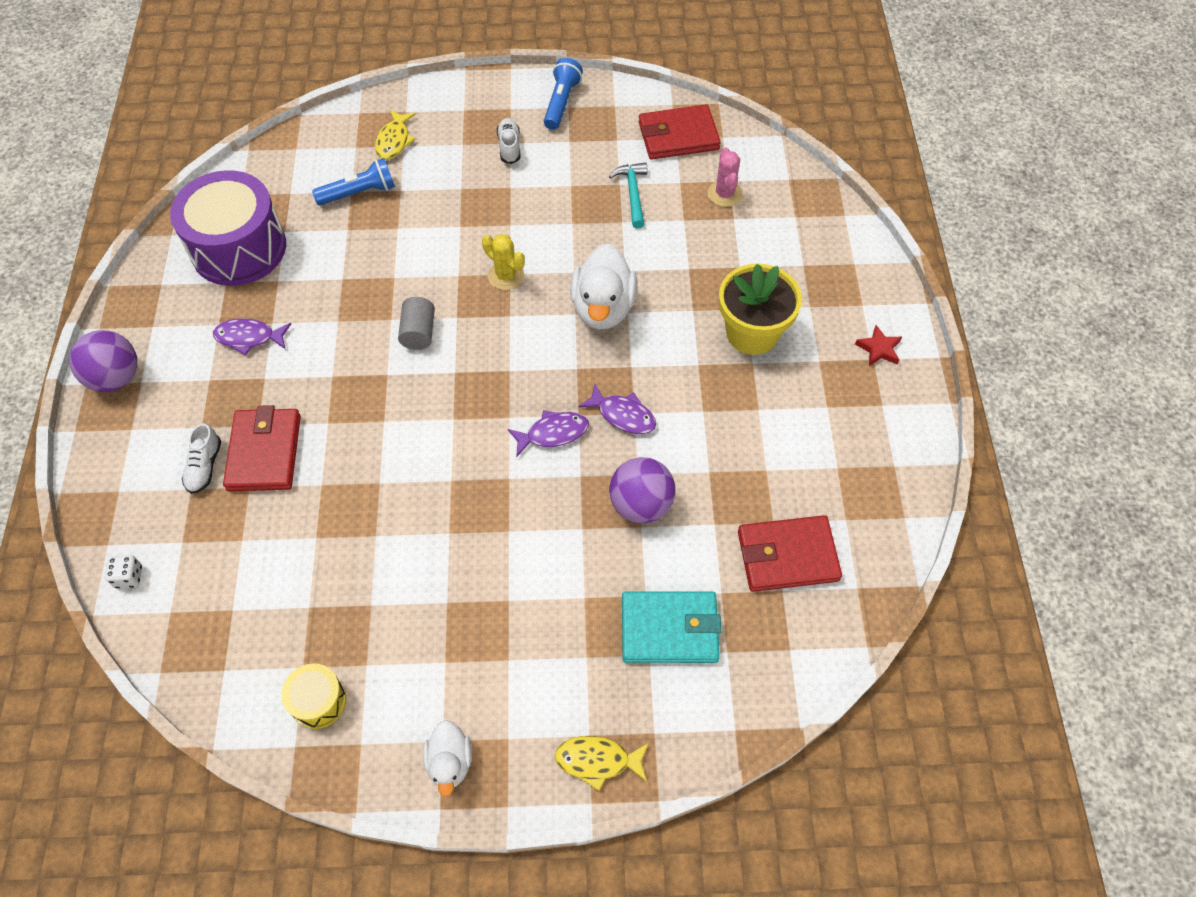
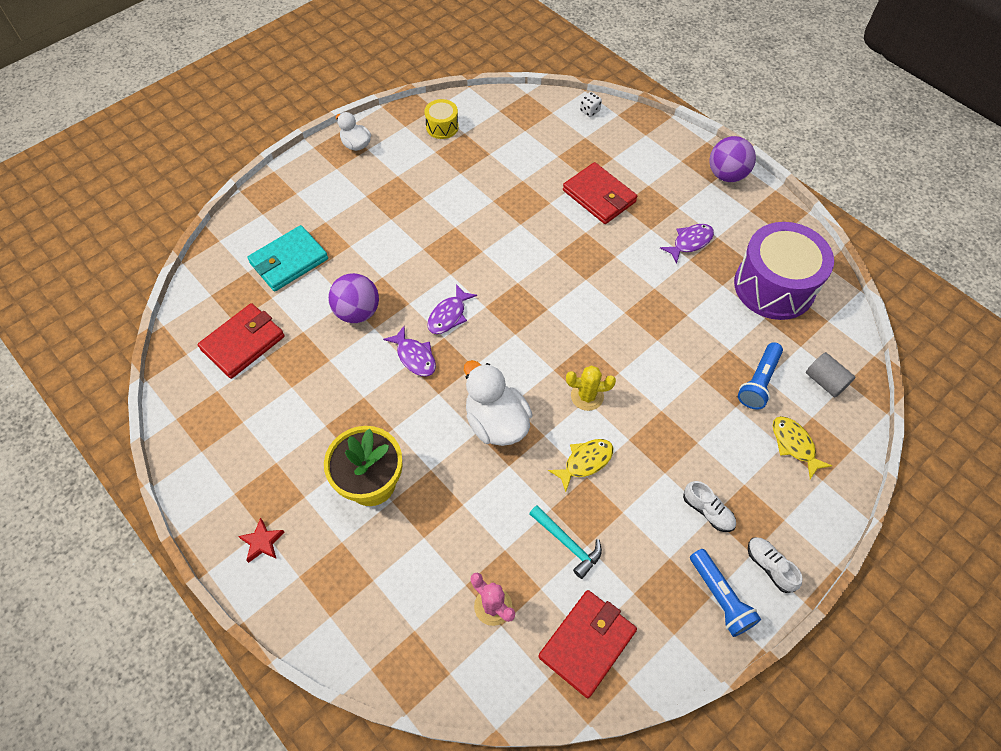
camera: 140 degrees right, 0 degrees up
white shoe [182,423,221,494] -> white shoe moved to [748,537,803,593]
grey cylinder [398,297,435,350] -> grey cylinder moved to [806,352,855,397]
yellow fish [555,736,649,791] -> yellow fish moved to [548,439,613,492]
purple fish [578,384,656,434] -> purple fish turned 120 degrees counterclockwise [383,326,436,376]

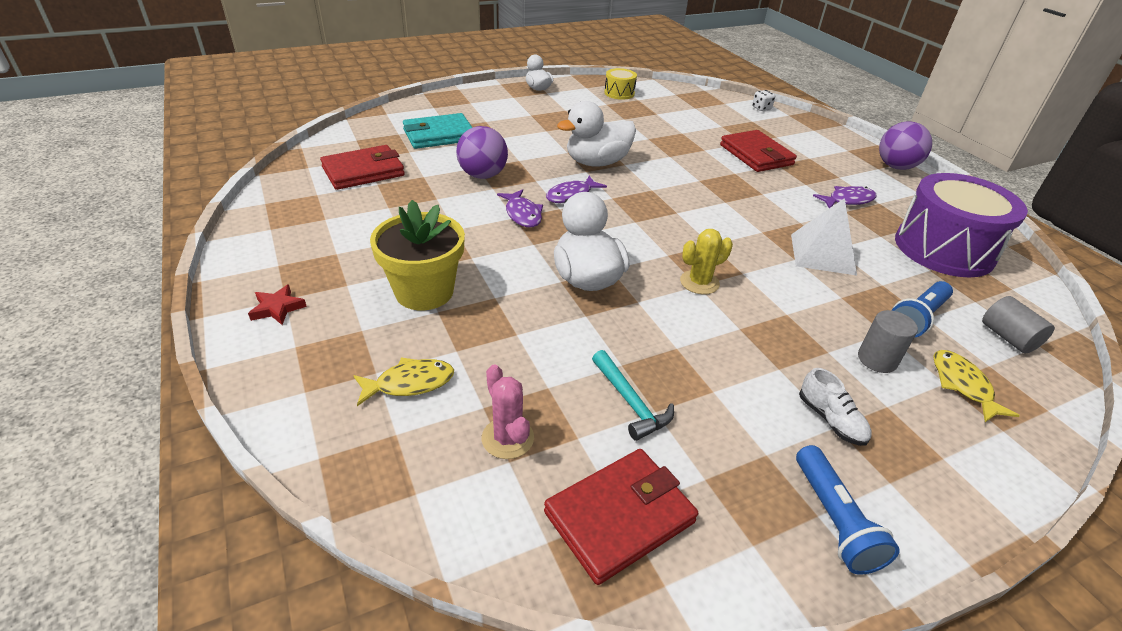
camera: 15 degrees right, 20 degrees down
yellow fish [548,439,613,492] -> yellow fish moved to [353,357,454,406]
yellow cactus [566,365,616,411] -> yellow cactus turned 45 degrees counterclockwise [680,229,733,294]
white shoe [748,537,803,593] -> none
none -> white duck [557,101,636,166]
none -> white pyramid [791,198,857,275]
none -> grey cylinder [858,310,918,373]

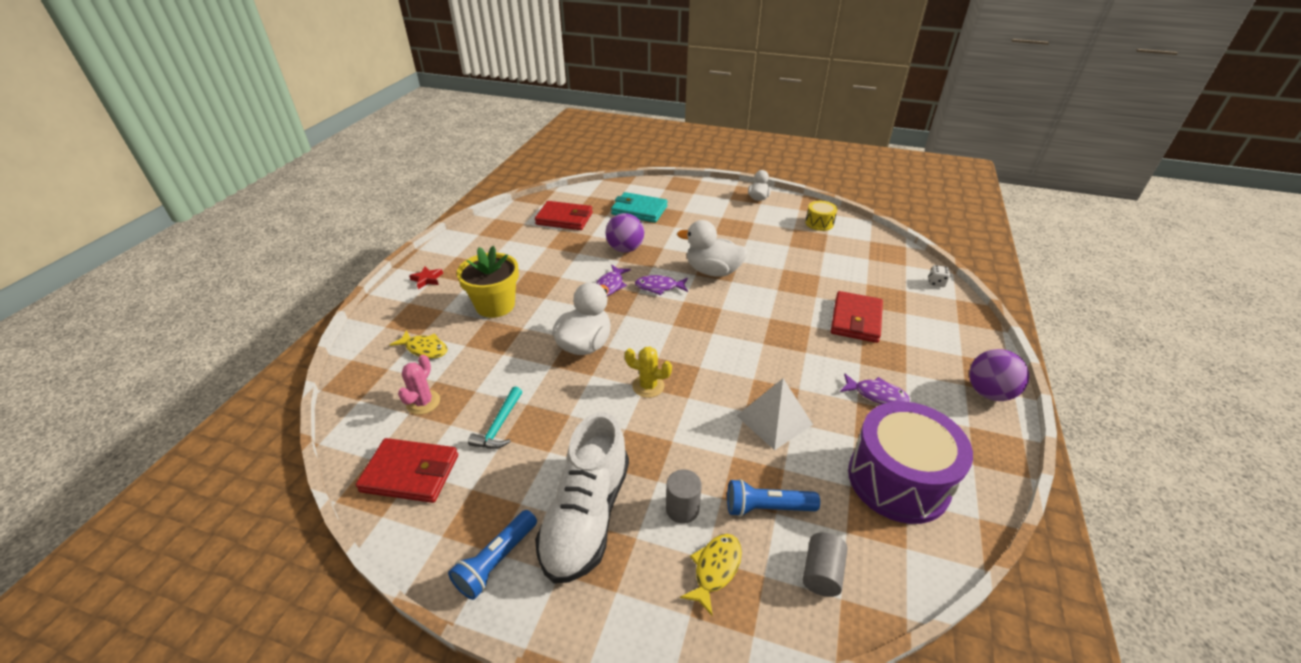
camera: 45 degrees right, 0 degrees up
white shoe [799,368,872,446] -> white shoe [535,412,629,584], size x2.40

